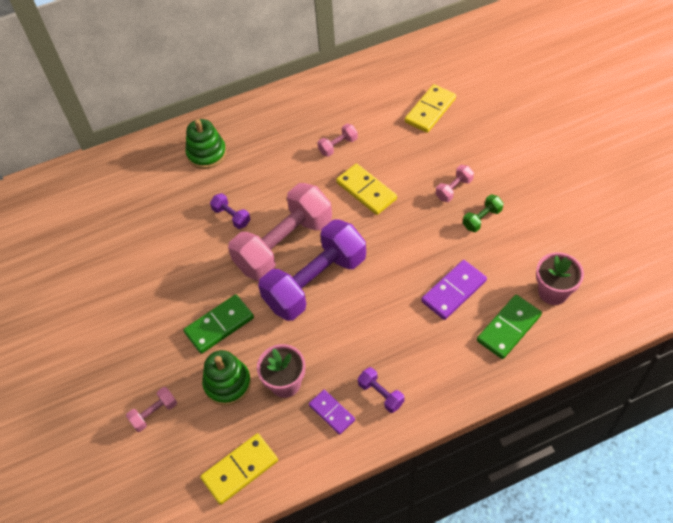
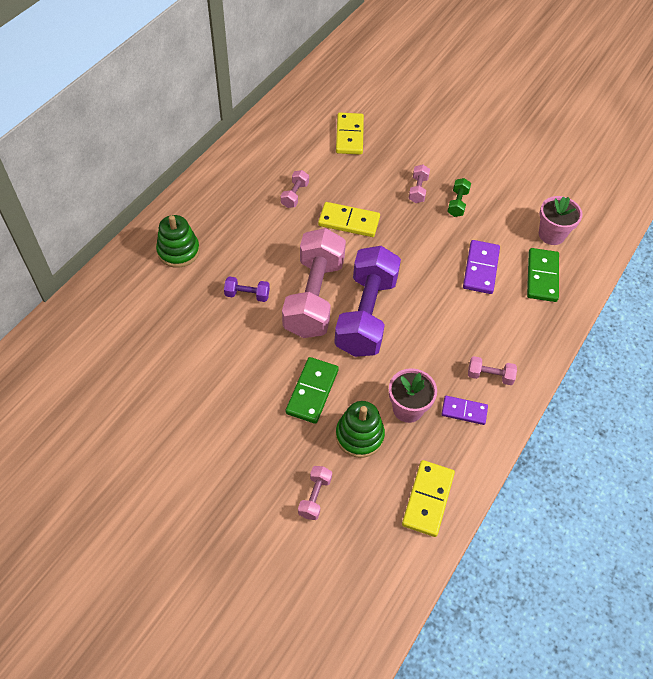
camera: 40 degrees left, 0 degrees up
purple dumbbell [358,367,404,413] -> pink dumbbell [468,356,517,385]

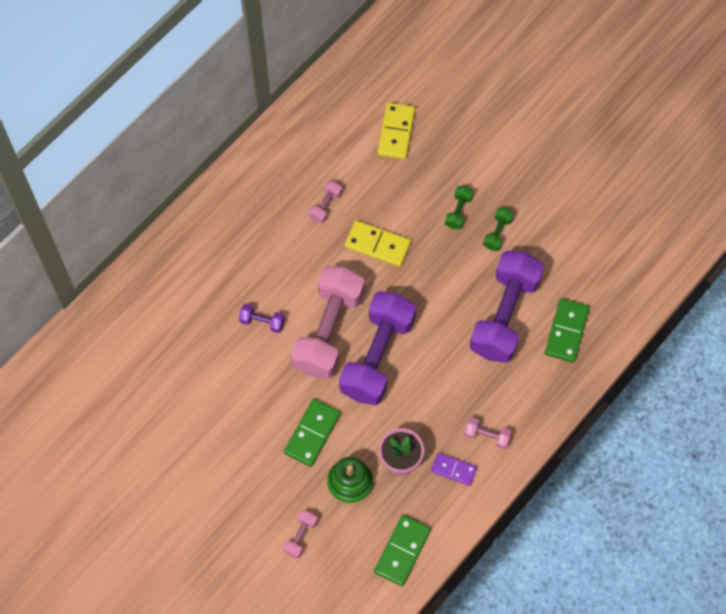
camera: 10 degrees right, 10 degrees up
green stacking toy [156,215,200,268] -> none
yellow domino [402,460,455,537] -> green domino [374,515,431,586]
pink dumbbell [409,165,430,203] -> green dumbbell [445,186,473,229]
purple domino [463,240,500,294] -> purple dumbbell [470,251,544,363]
pink flower pot [539,196,583,245] -> none

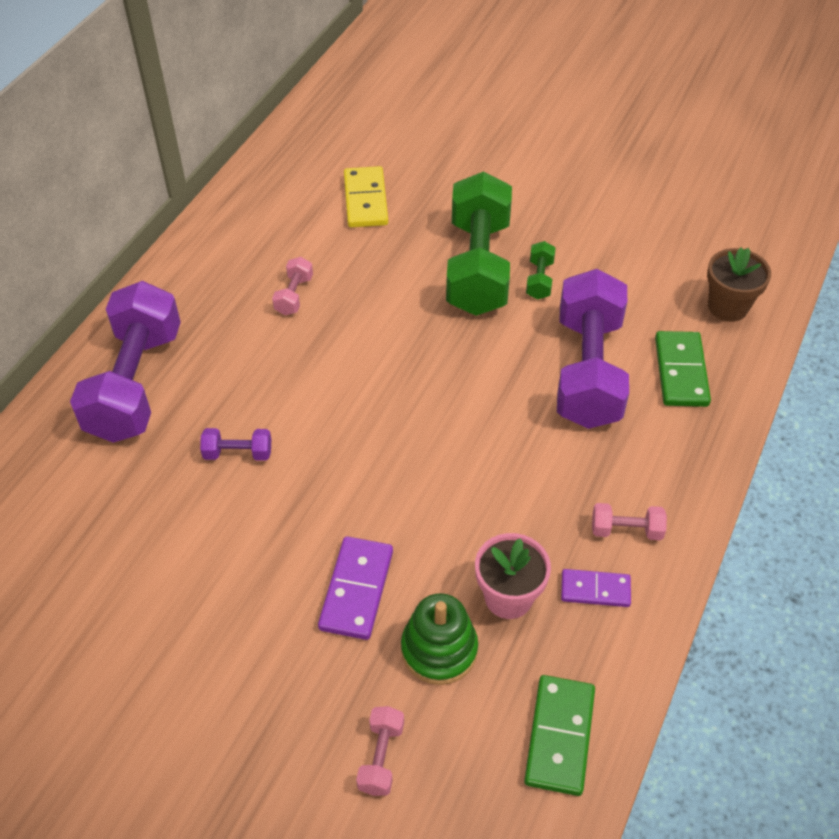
camera: 15 degrees left, 15 degrees down
green domino [284,399,340,467] -> purple domino [318,536,393,640]
pink dumbbell [291,266,365,379] -> none
purple dumbbell [339,291,416,405] -> purple dumbbell moved to [70,281,181,443]
yellow domino [345,220,411,267] -> none
green dumbbell [445,186,473,229] -> green dumbbell [446,171,512,316], size x2.45
none -> brown flower pot [707,247,771,322]

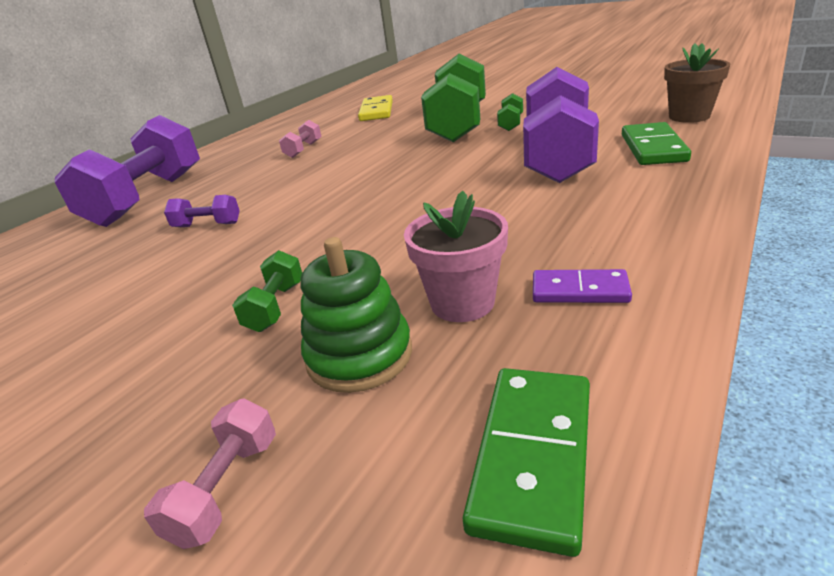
camera: 10 degrees right, 20 degrees down
purple domino [318,536,393,640] -> green dumbbell [232,250,302,332]
pink dumbbell [592,503,667,540] -> none

